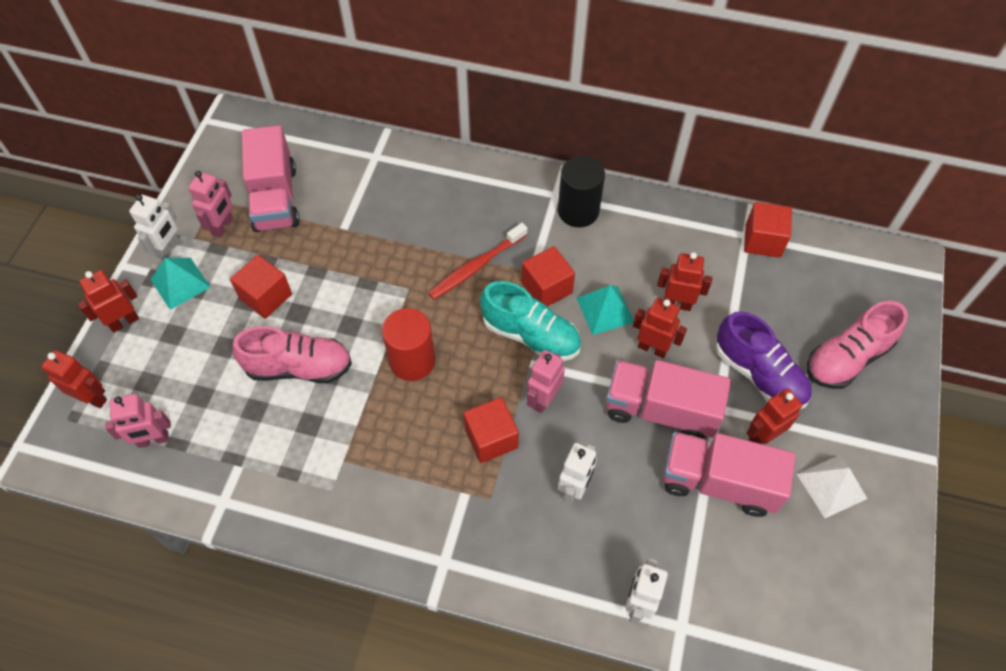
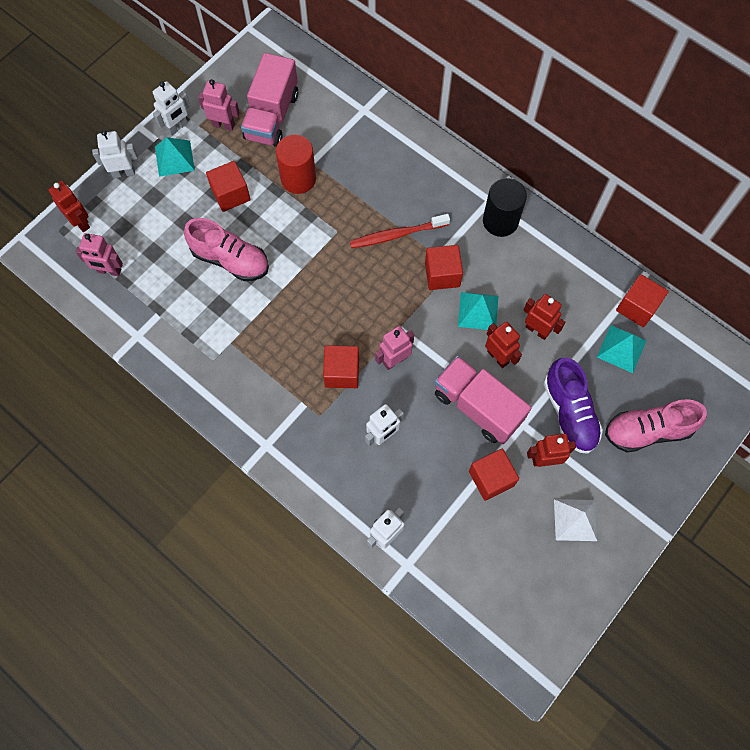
camera: 25 degrees right, 10 degrees up
red robot [78,270,139,333] -> white robot [92,130,138,178]
pink robot [188,171,233,238] -> pink robot turned 120 degrees counterclockwise [198,79,240,131]
red cylinder [382,308,435,381] -> red cylinder moved to [276,135,316,194]
turquoise shoe [480,281,581,361] -> none
pink truck [663,432,796,517] -> red cube [469,449,519,501]
none -> turquoise pyramid [597,325,646,373]

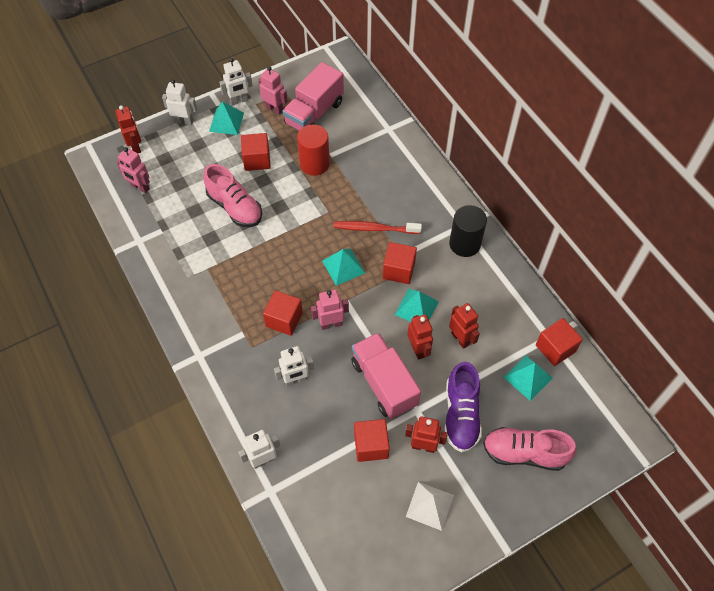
camera: 20 degrees right, 10 degrees down
none -> turquoise pyramid [322,249,365,286]

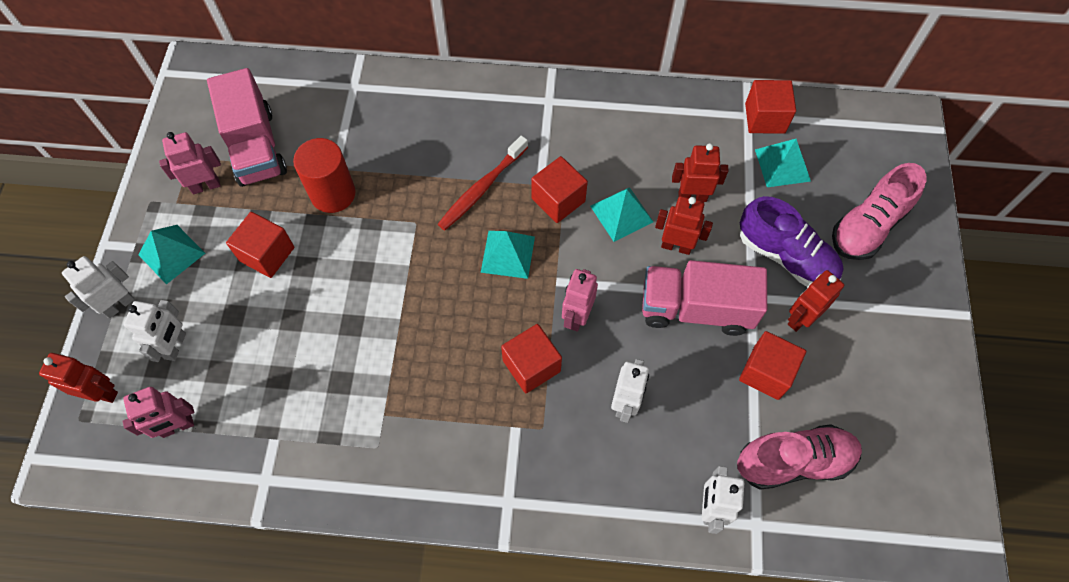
camera: 55 degrees left, 5 degrees up
pink shoe [203,164,262,227] -> pink shoe moved to [737,424,862,490]
white robot [219,58,253,105] -> white robot moved to [124,300,186,362]
white pyramid [406,482,454,531] -> none
black cylinder [449,205,487,257] -> none

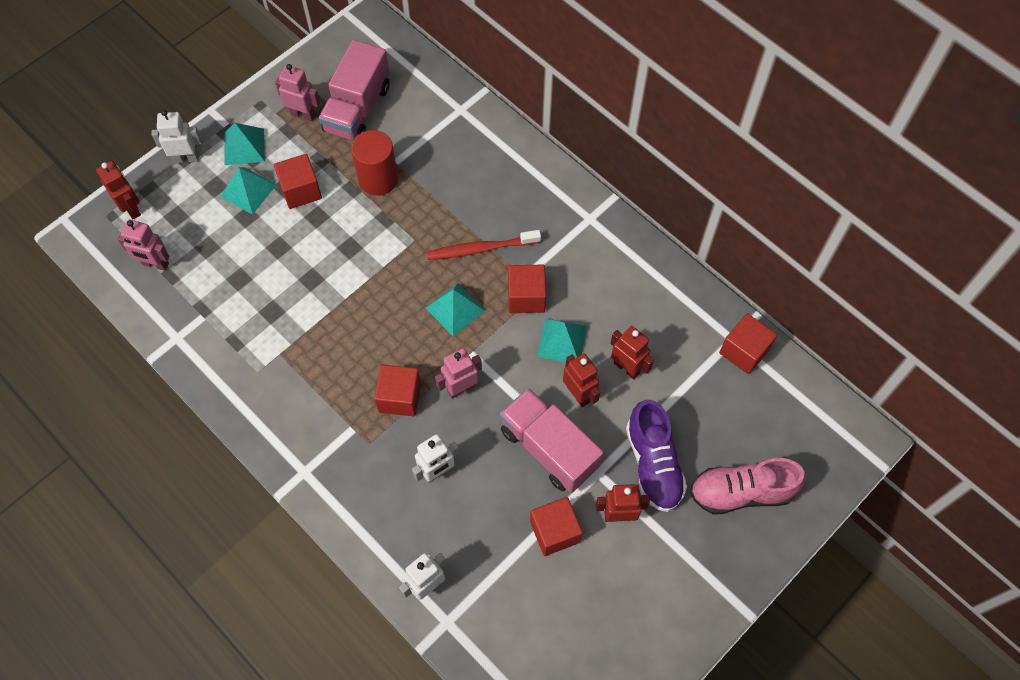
camera: 40 degrees right, 0 degrees up
white robot [124,300,186,362] -> none
pink shoe [737,424,862,490] -> none
turquoise pyramid [755,139,811,187] -> turquoise pyramid moved to [220,167,276,215]

